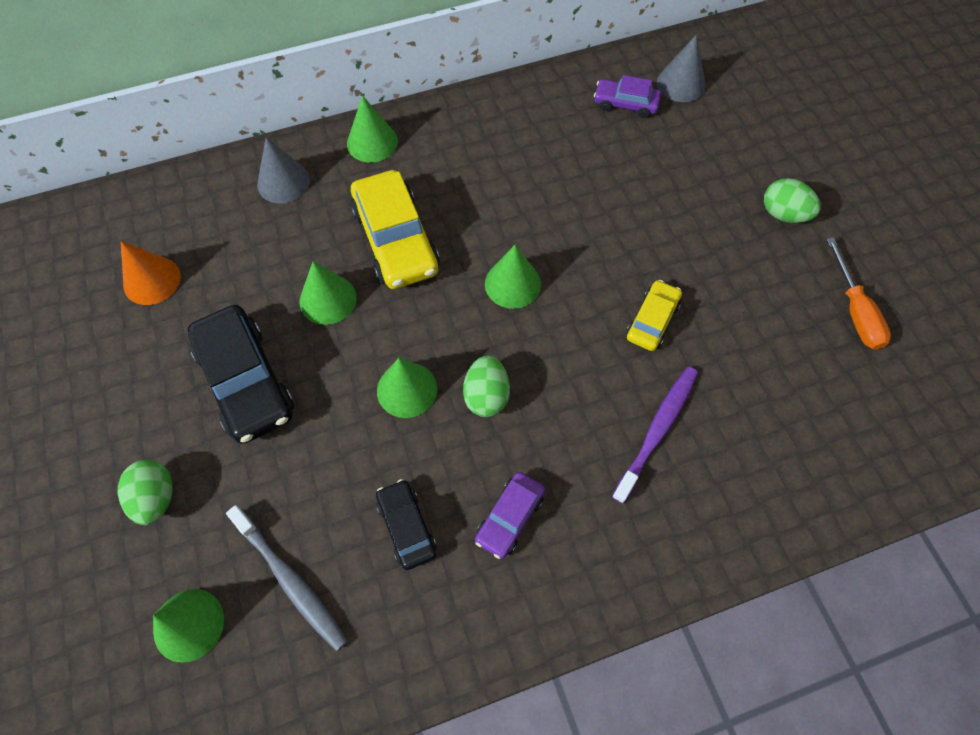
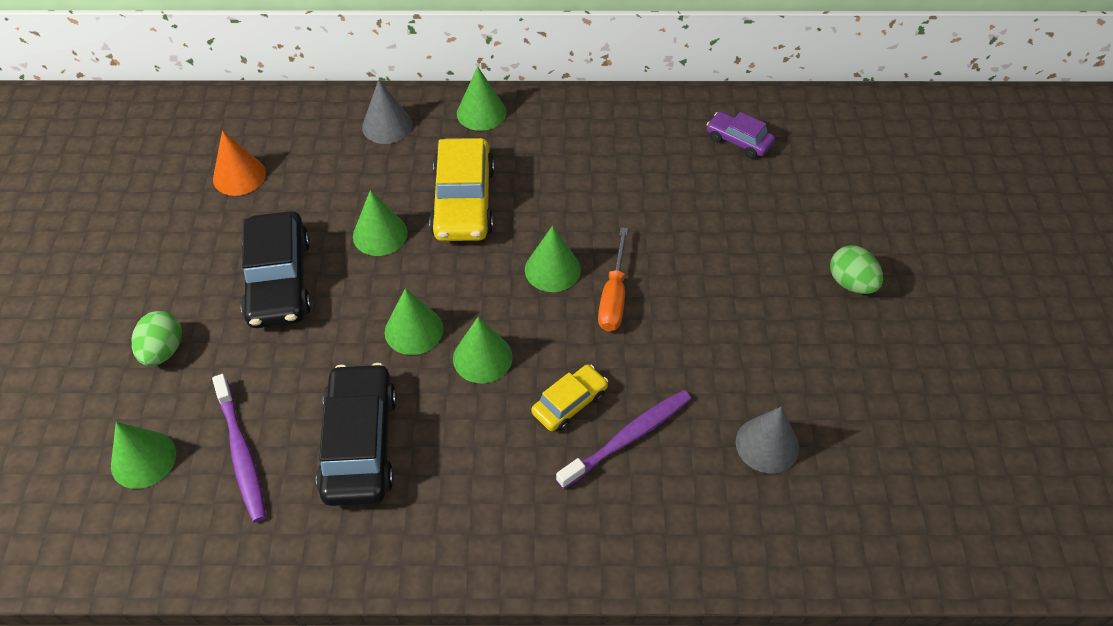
camera: 20 degrees right, 10 degrees down
grey toothbrush [226,505,348,651] -> purple toothbrush [212,374,266,523]
black car [376,479,437,570] -> black car [316,363,397,506], size x1.82
green egg [463,355,510,417] -> green cone [453,317,513,383]
purple car [475,472,545,559] -> none
yellow car [626,280,682,351] -> yellow car moved to [531,364,608,431]
grey cone [657,35,706,102] -> grey cone moved to [736,407,799,474]
orange screwdriver [826,237,891,350] -> orange screwdriver moved to [598,227,628,332]

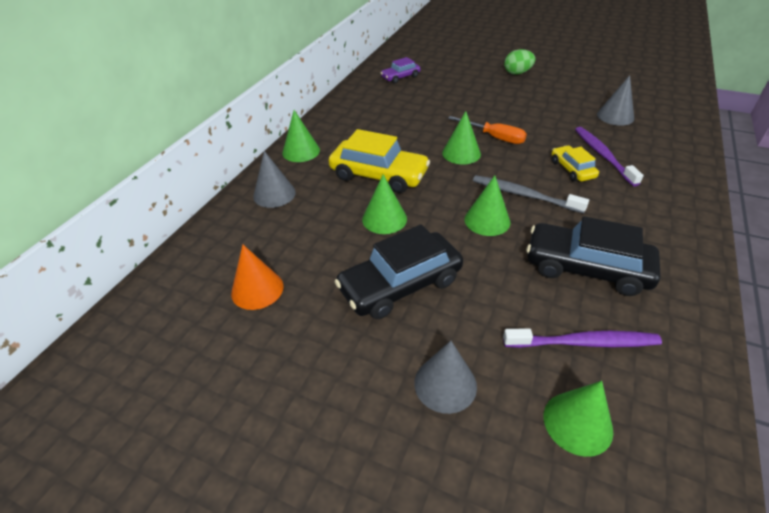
camera: 65 degrees left, 10 degrees down
green egg [132,311,182,366] -> grey cone [414,341,477,414]
black car [241,211,311,328] -> black car turned 135 degrees clockwise [335,224,463,319]
green cone [453,317,513,383] -> grey toothbrush [473,175,589,213]

